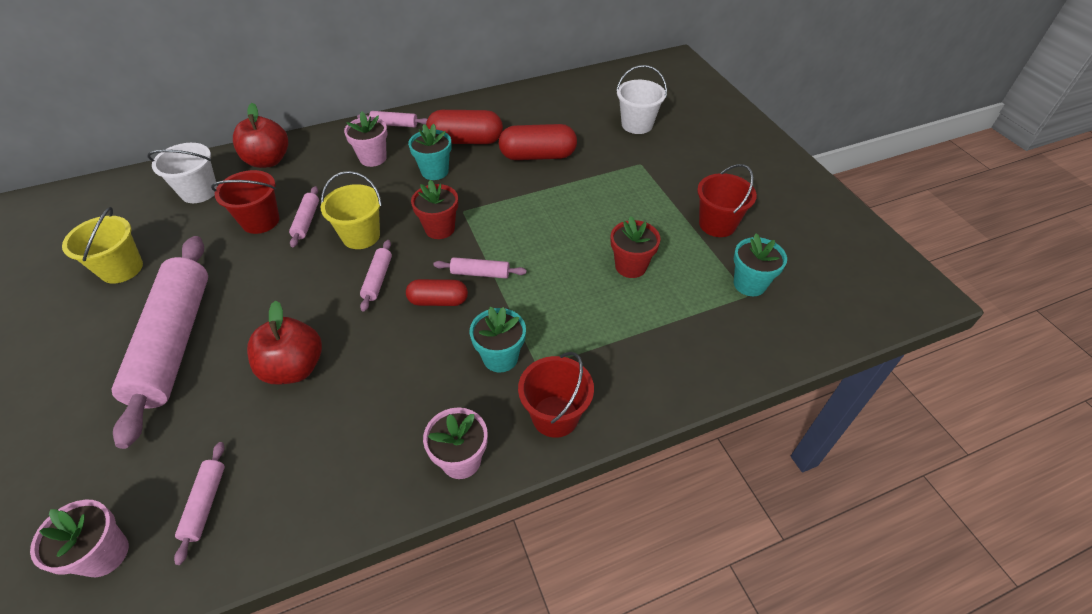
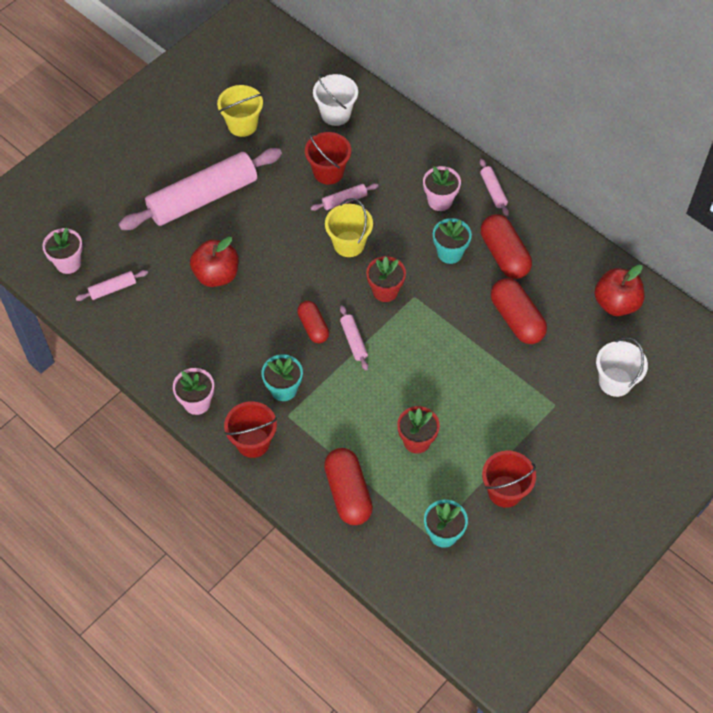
camera: 65 degrees right, 10 degrees up
red apple [233,103,288,168] -> red apple moved to [594,265,645,316]
pink rolling pin [360,240,392,312] -> none
none -> red capsule [324,448,373,525]

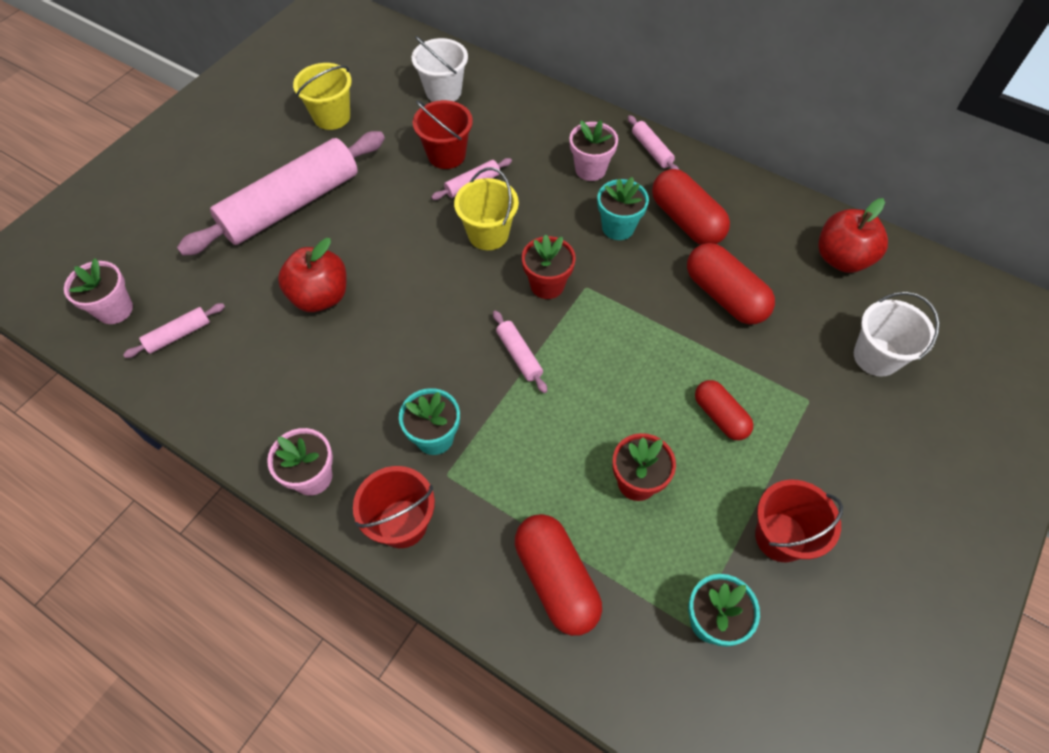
camera: 10 degrees left, 0 degrees up
red capsule [297,301,329,343] -> red capsule moved to [695,380,753,440]

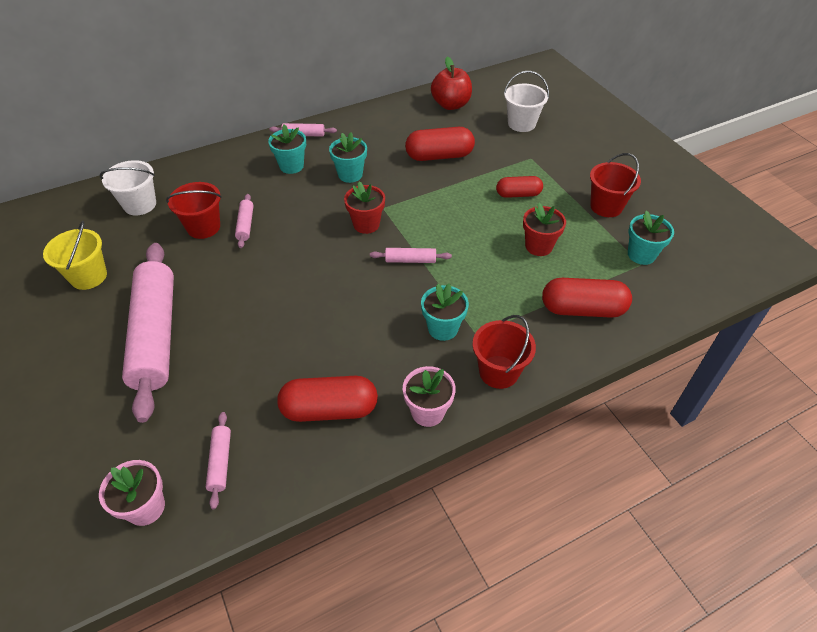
camera: 60 degrees left, 10 degrees down
red apple [278,238,346,312] -> none
yellow bucket [454,167,519,250] -> none
pink flower pot [569,120,618,181] -> turquoise flower pot [268,125,306,174]
red capsule [652,169,730,245] -> red capsule moved to [277,376,378,422]

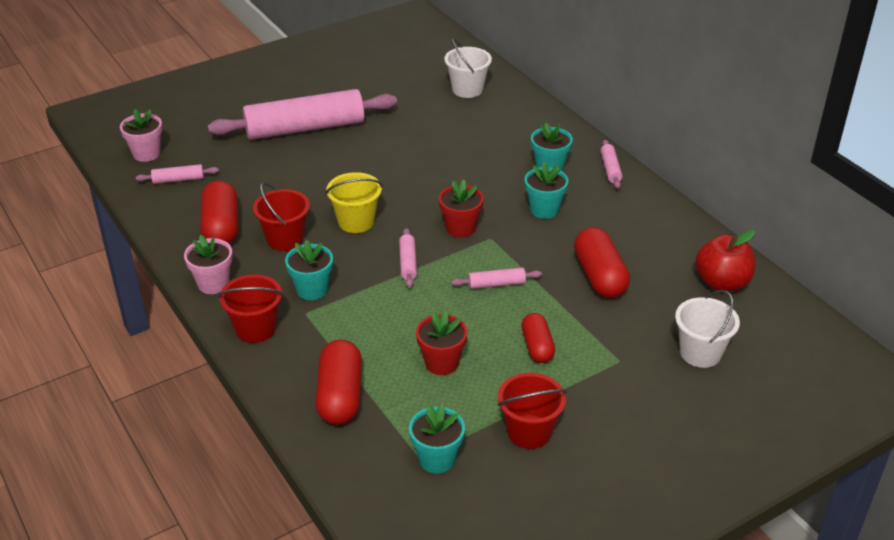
camera: 85 degrees right, 10 degrees down
yellow bucket [43,221,107,290] -> yellow bucket moved to [326,172,383,233]
red bucket [166,182,222,239] -> red bucket moved to [253,182,310,251]
pink rolling pin [235,194,254,248] -> pink rolling pin moved to [452,268,542,289]

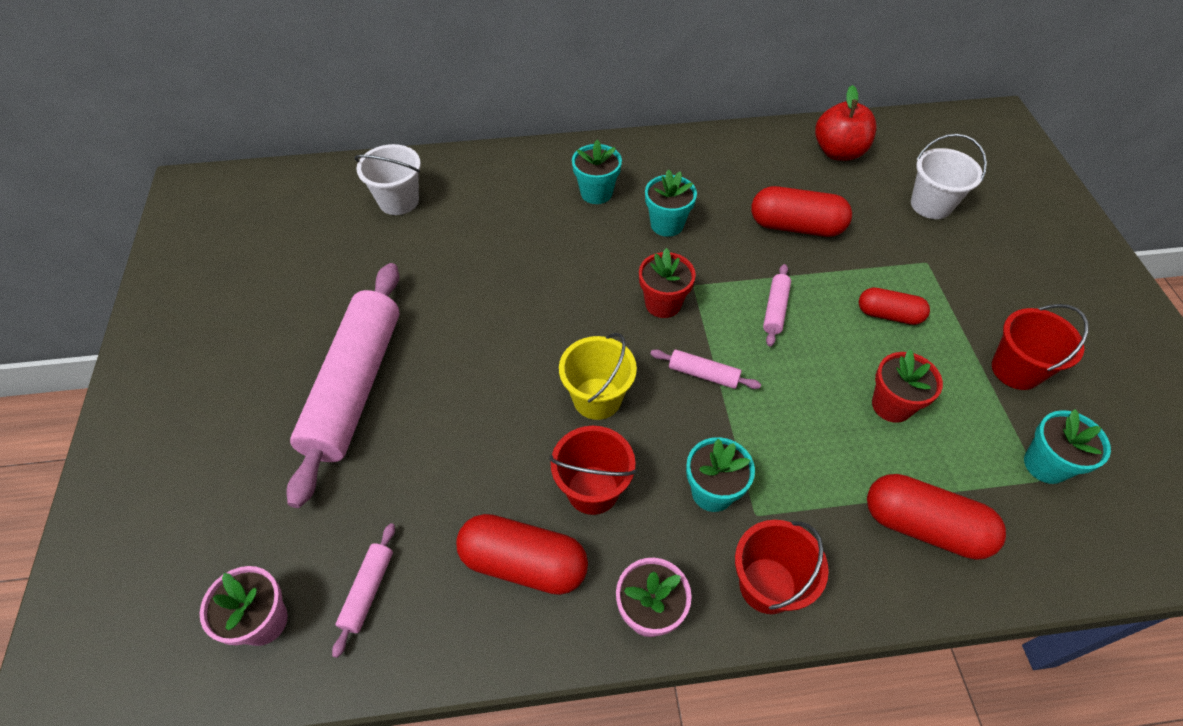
camera: 65 degrees left, 15 degrees up
pink rolling pin [600,140,623,189] -> none

